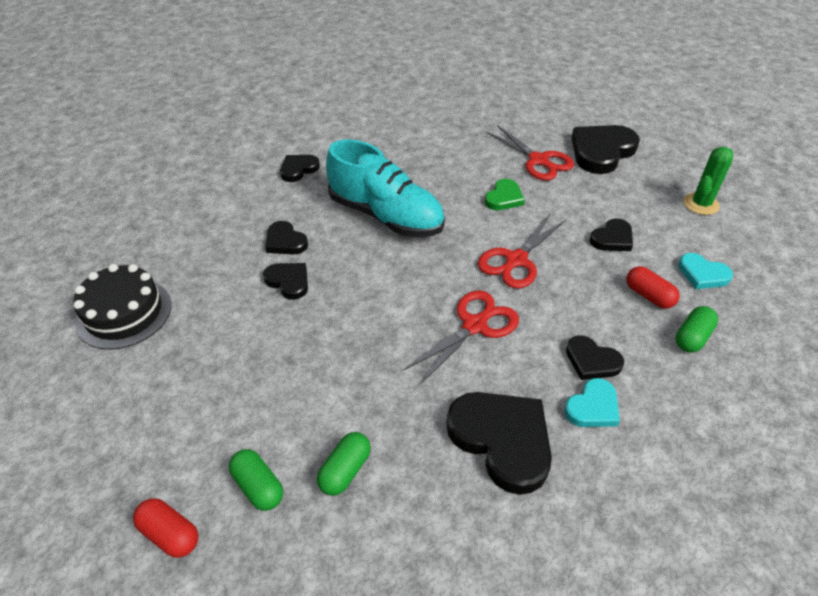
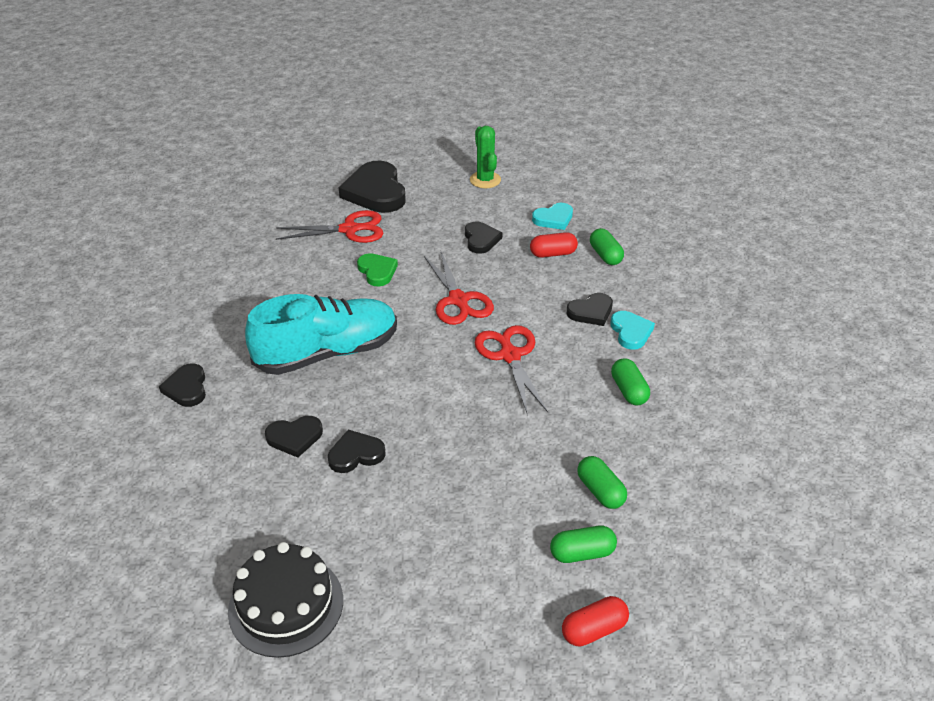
camera: 60 degrees left, 5 degrees down
black heart [446,392,552,495] -> green capsule [611,358,650,405]

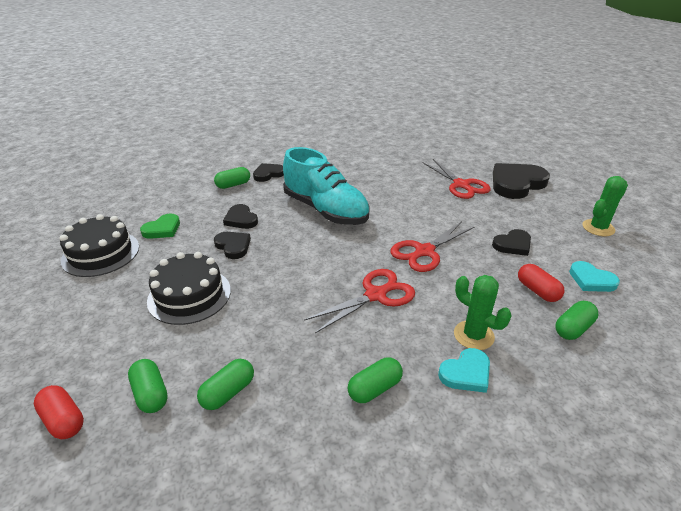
camera: 70 degrees right, 5 degrees down
green heart [357,253,398,286] -> green heart moved to [140,214,180,239]
black heart [567,293,613,326] -> green cactus [454,275,511,350]
none -> black cake [147,252,231,325]
none -> green capsule [214,167,250,189]

